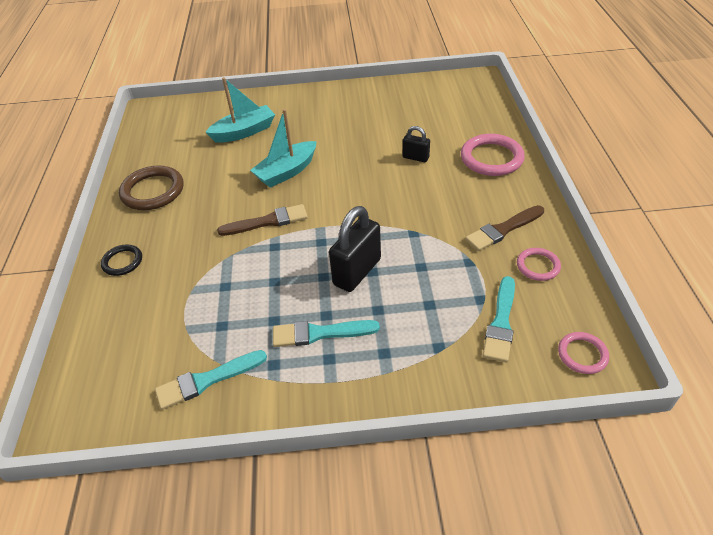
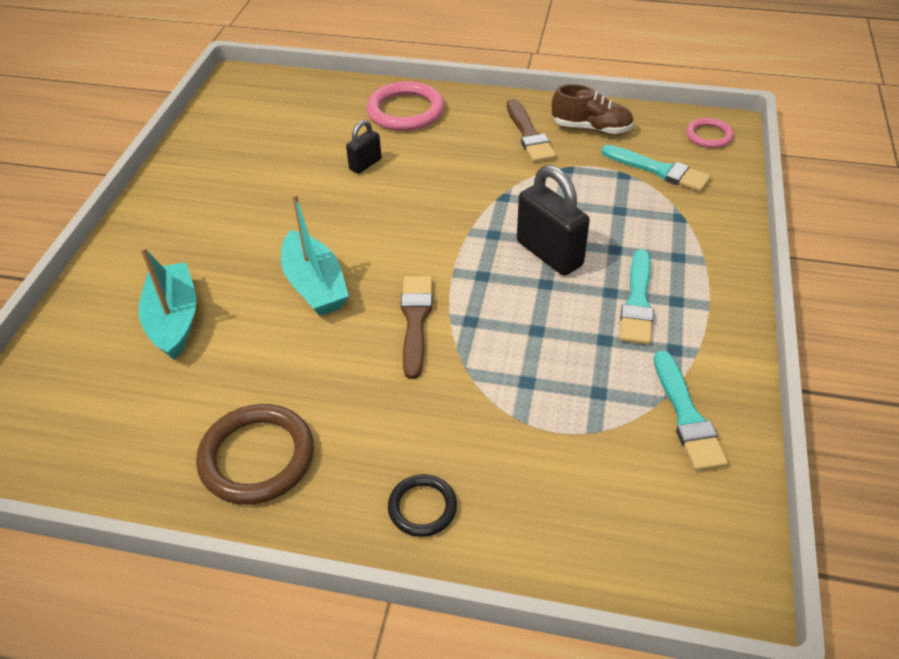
camera: 75 degrees left, 0 degrees up
pink ring [517,248,561,281] -> brown shoe [552,84,634,134]

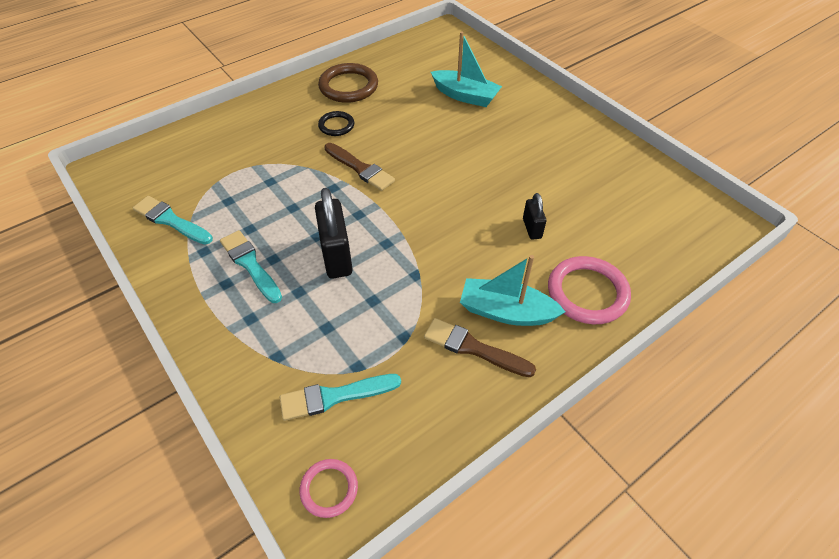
camera: 130 degrees right, 5 degrees up
turquoise boat [281,194,349,316] -> turquoise boat moved to [460,255,566,326]
black ring [388,474,457,537] -> black ring moved to [318,111,354,136]
black padlock [517,165,590,276] -> black padlock turned 75 degrees clockwise [315,188,353,278]
brown shoe [552,84,634,134] -> none

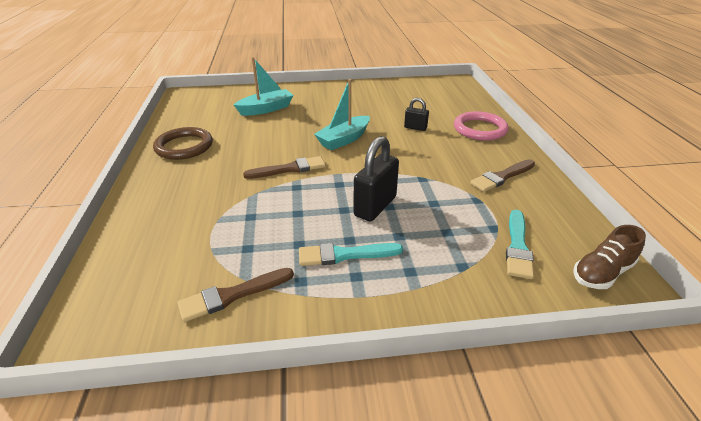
camera: 60 degrees left, 15 degrees down
turquoise brush [133,196,213,245] -> brown brush [177,268,294,322]
pink ring [300,459,358,518] -> brown shoe [573,225,646,289]
black padlock [315,188,353,278] -> black padlock turned 75 degrees counterclockwise [354,136,399,221]
black ring [318,111,354,136] -> none
turquoise boat [460,255,566,326] -> turquoise boat moved to [314,79,370,150]

